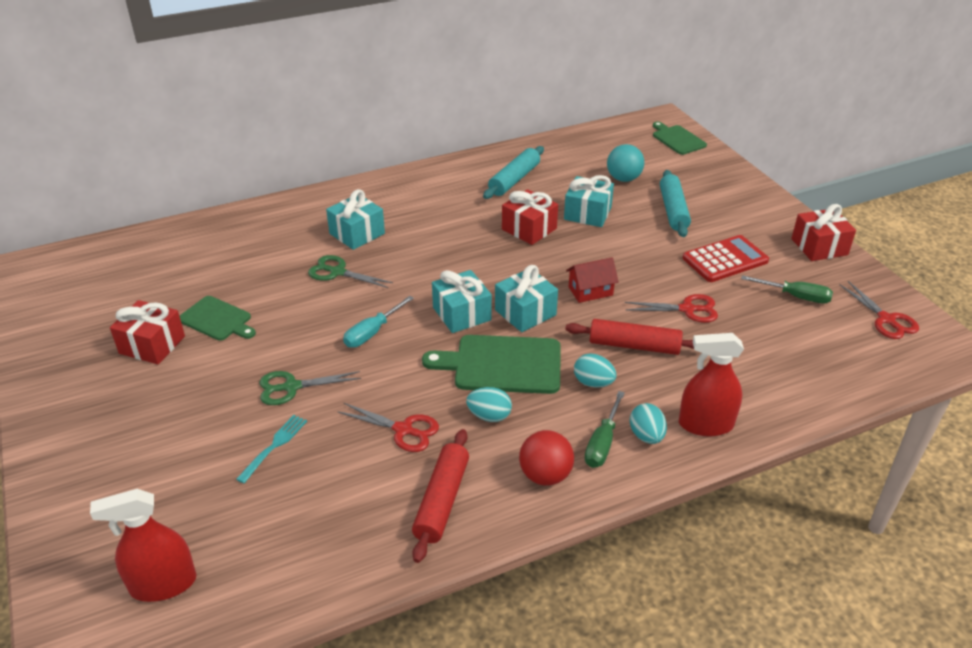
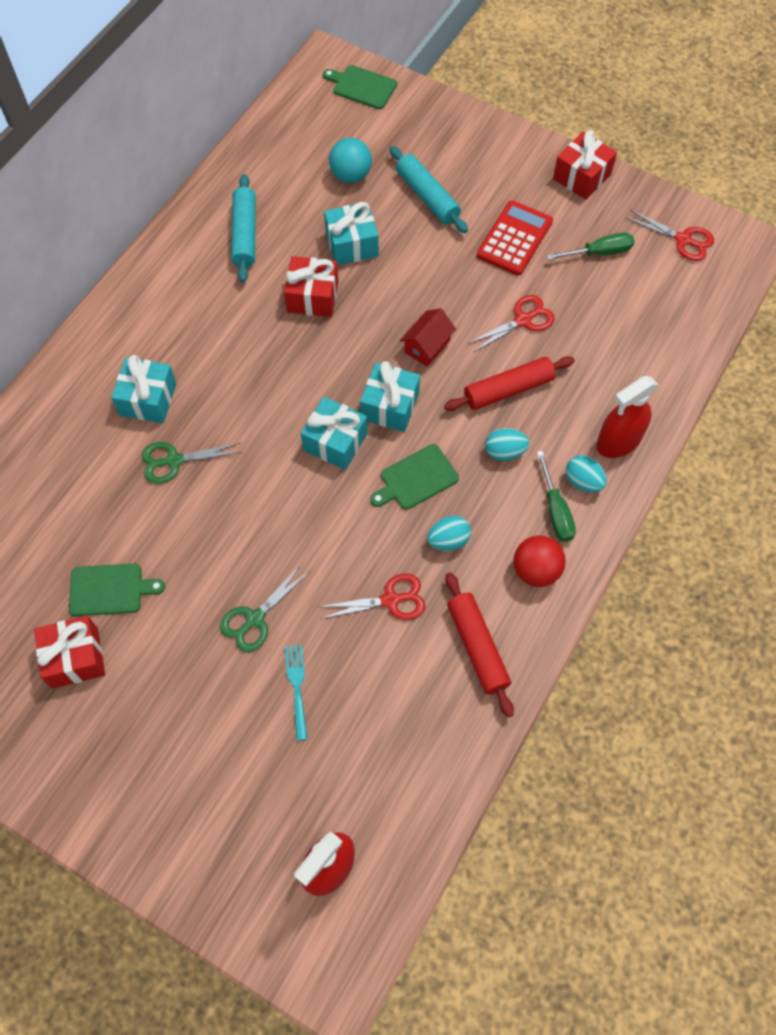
camera: 35 degrees left, 25 degrees up
turquoise screwdriver [343,296,414,348] -> none
green cutting board [422,335,560,394] -> green cutting board [370,444,459,509], size x0.63

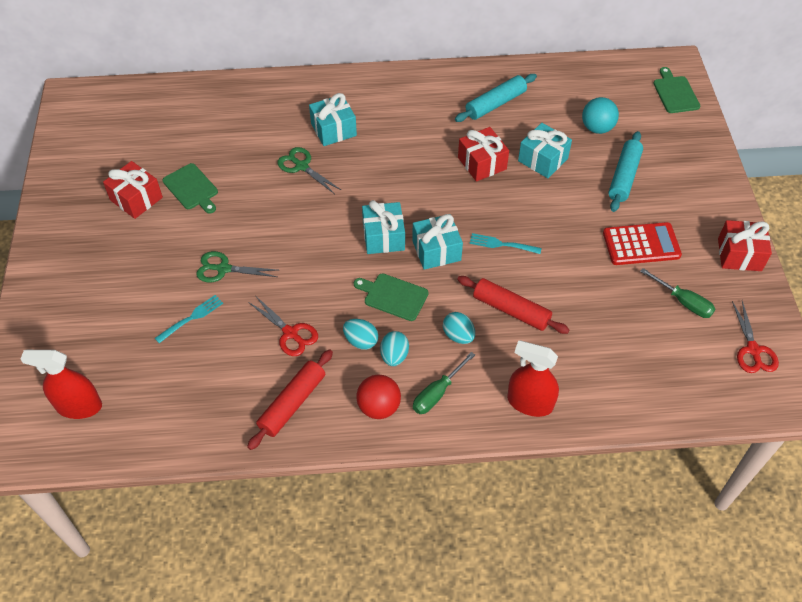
camera: 55 degrees right, 10 degrees down
red house [400,308,456,367] -> turquoise fork [470,233,542,254]
red scissors [467,295,555,353] -> none
turquoise egg [565,455,607,492] -> turquoise egg moved to [380,331,409,366]

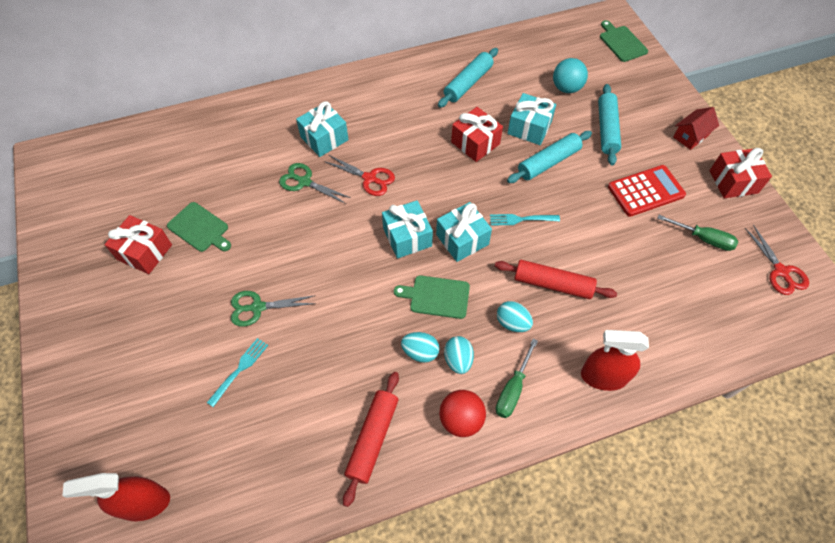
camera: 15 degrees left, 5 degrees up
red scissors [248,297,318,356] -> red scissors moved to [324,155,395,196]
none -> turquoise rolling pin [507,131,592,183]
none -> red house [673,107,719,150]

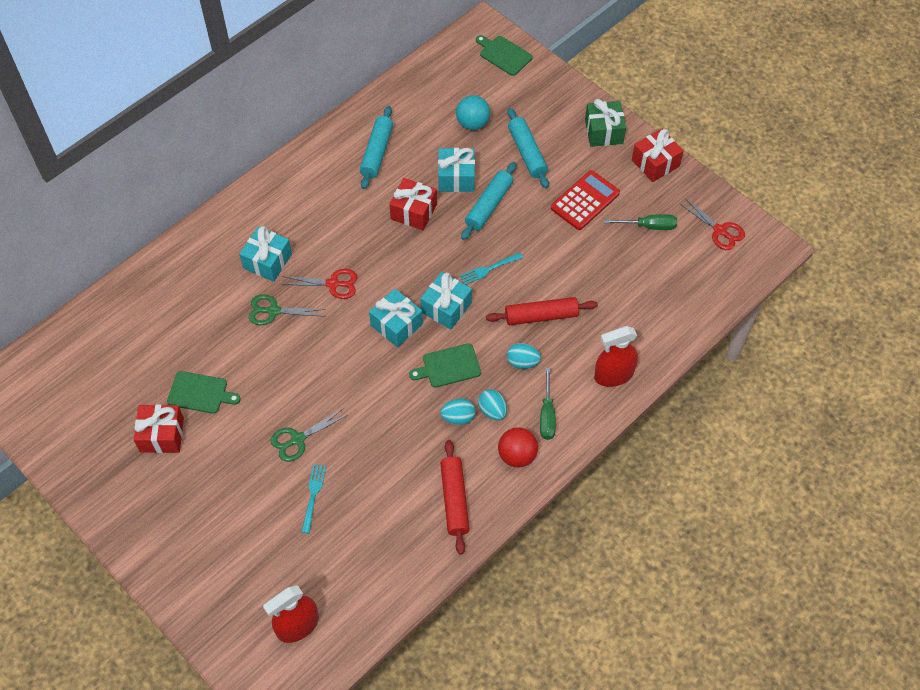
camera: 25 degrees left, 0 degrees up
red house [673,107,719,150] -> green gift [585,99,626,147]

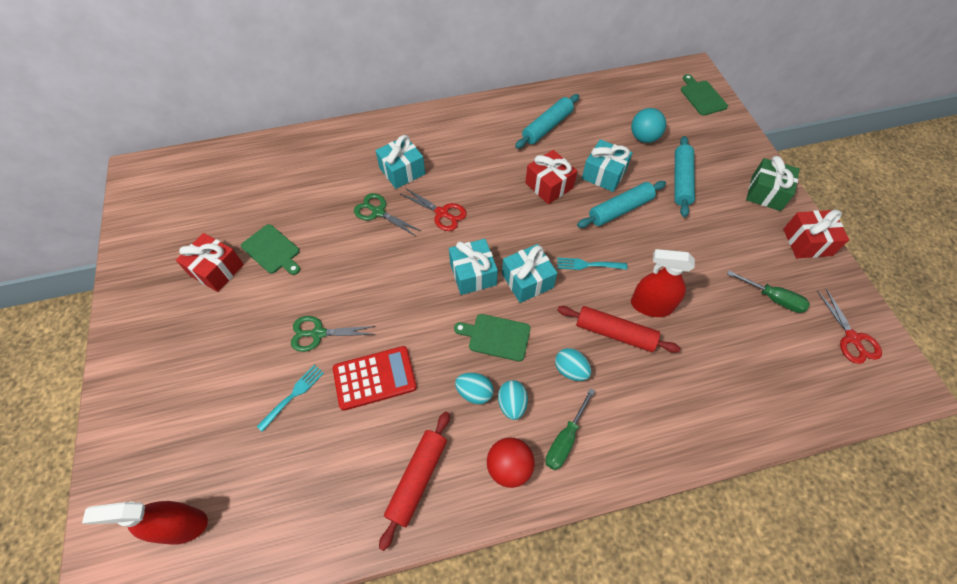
camera: 30 degrees right, 0 degrees up
red calculator [551,170,620,230] -> red calculator moved to [333,346,417,411]
red spray bottle [594,326,638,387] -> red spray bottle moved to [631,249,695,317]

